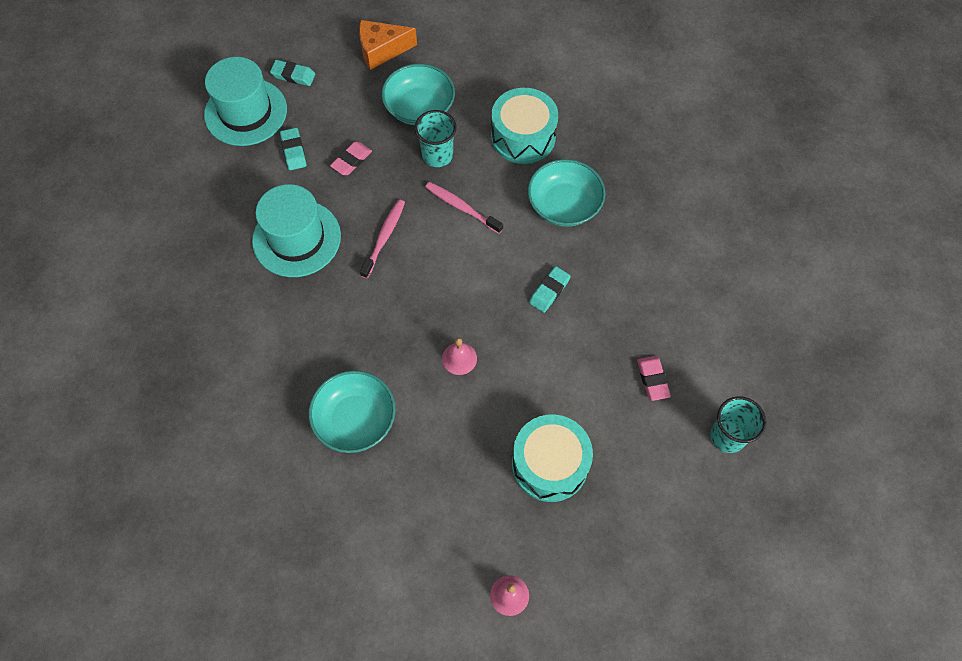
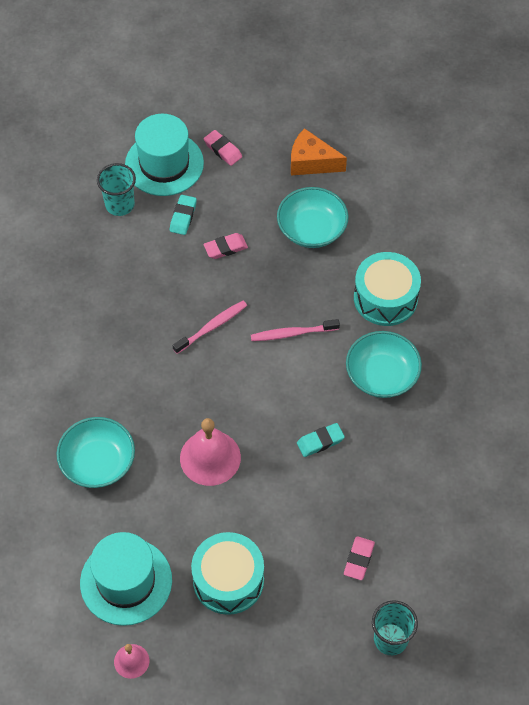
camera: 30 degrees right, 5 degrees down
turquoise hat [252,184,341,277] -> turquoise hat moved to [80,532,172,626]
turquoise eraser [270,60,316,86] -> pink eraser [204,130,242,166]
turquoise cup [415,110,457,167] -> turquoise cup moved to [97,163,136,216]
pink toothbrush [425,182,503,234] -> pink toothbrush turned 75 degrees counterclockwise [251,319,340,341]
pink bell [442,338,477,375] -> pink bell [180,418,241,486], size x1.85

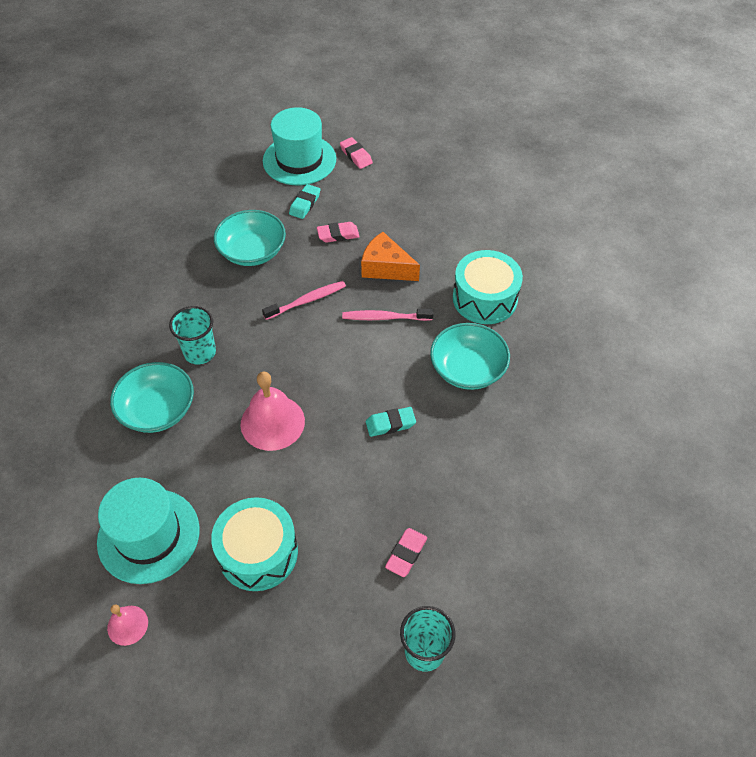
camera: 10 degrees right, 5 degrees down
turquoise cup [97,163,136,216] -> turquoise cup moved to [169,306,216,364]
turquoise bowl [277,187,348,248] -> turquoise bowl moved to [214,210,286,266]
orange cheese [291,128,347,175] -> orange cheese moved to [361,232,420,281]

